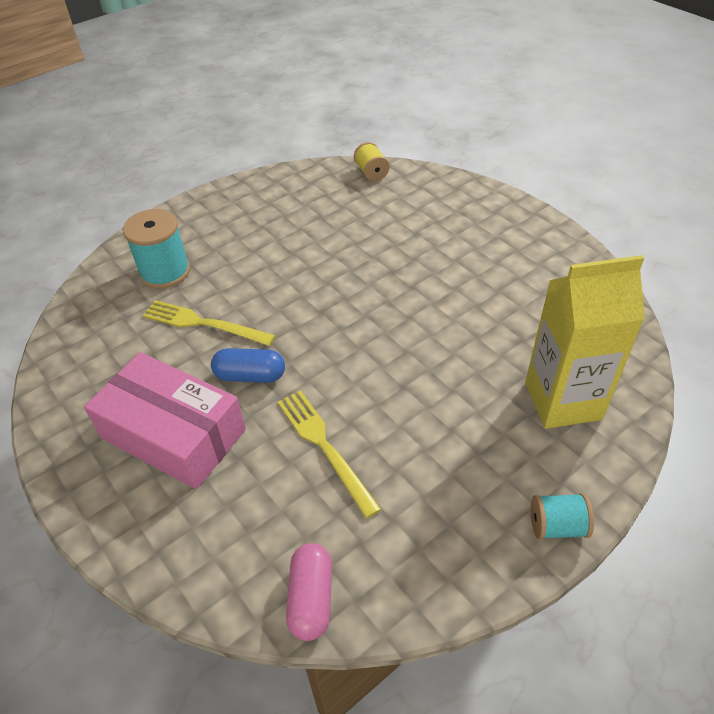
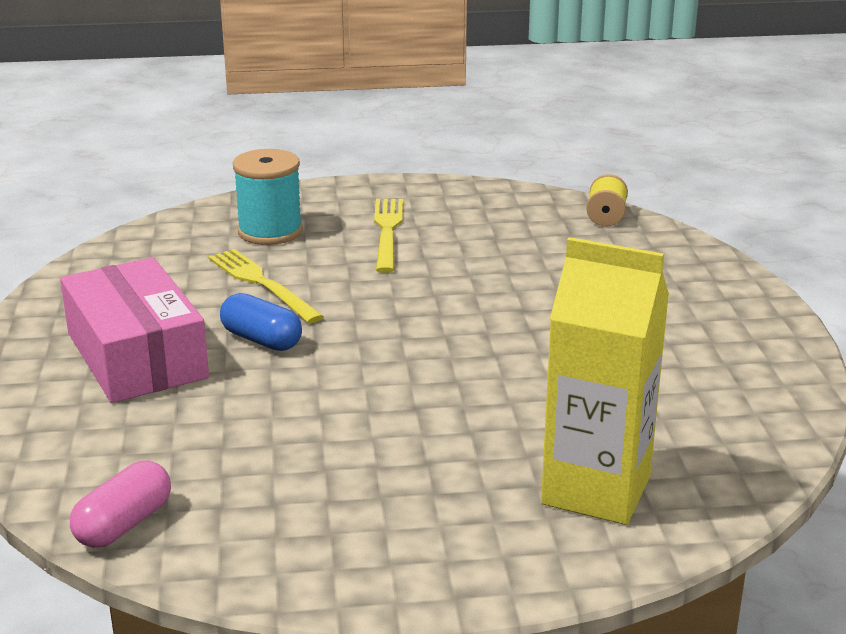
camera: 30 degrees right, 20 degrees down
yellow fork [278,390,381,518] -> yellow fork moved to [374,199,403,273]
turquoise spool [531,493,594,540] -> none

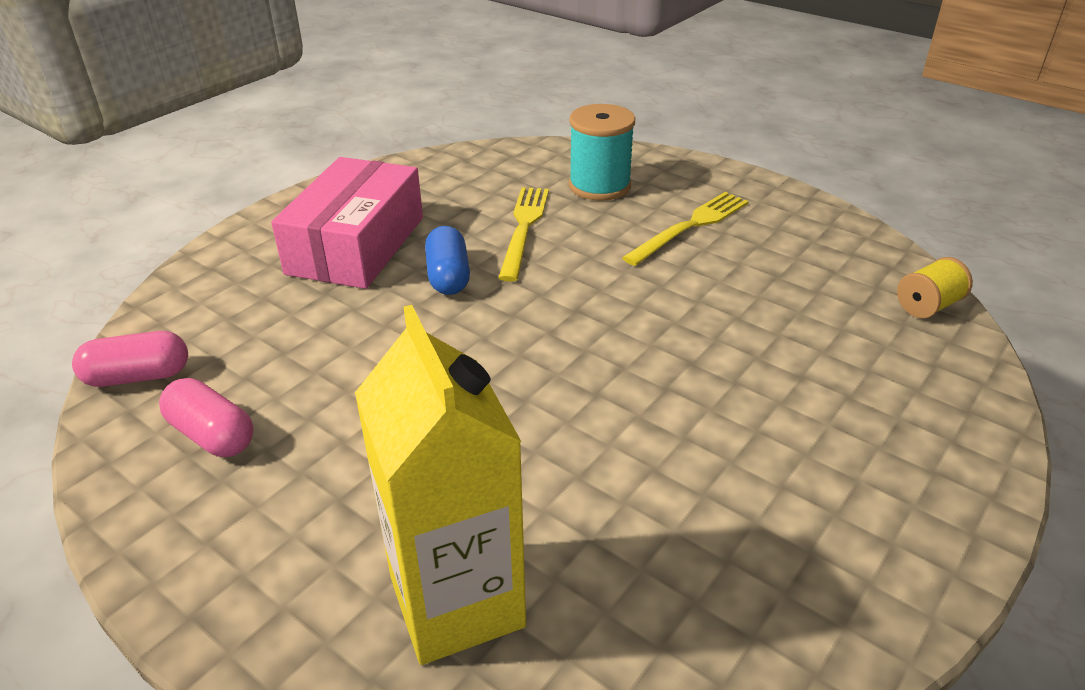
camera: 45 degrees right, 10 degrees up
none -> pink capsule [159,378,254,457]

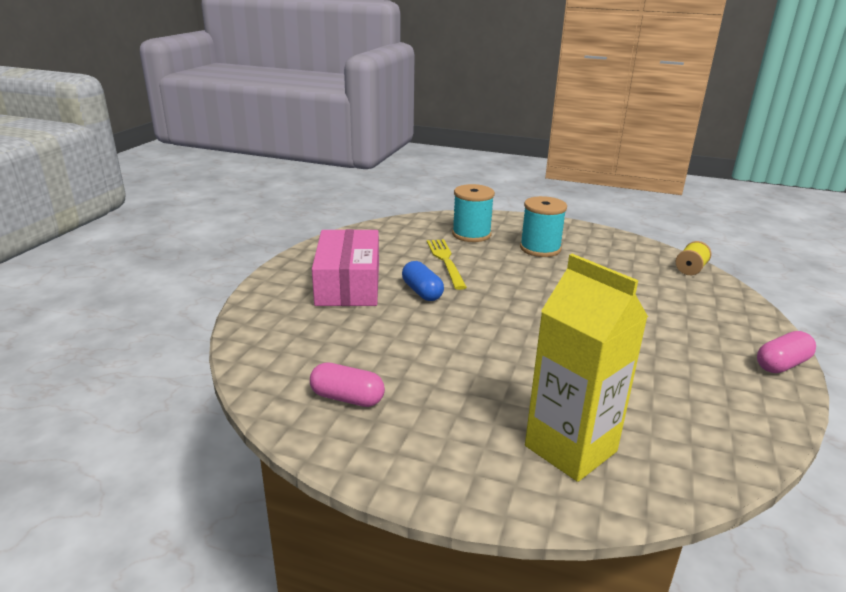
camera: 20 degrees left, 10 degrees down
pink capsule [72,331,188,387] -> pink capsule moved to [757,331,816,373]
yellow fork [622,192,749,266] -> turquoise spool [520,196,567,257]

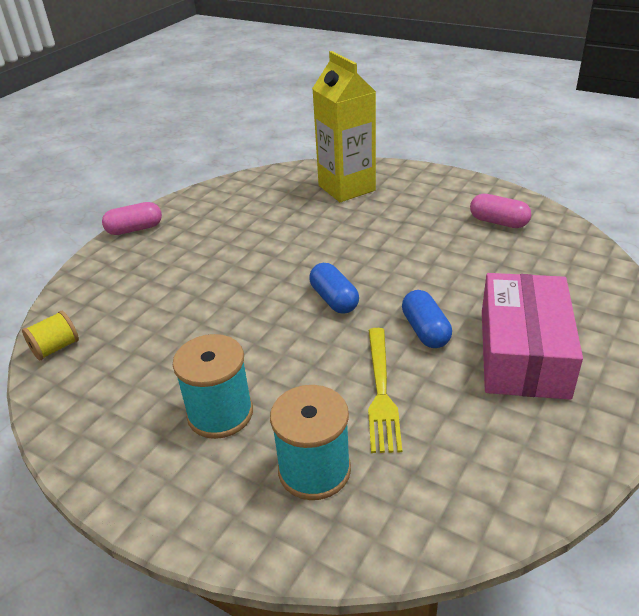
camera: 165 degrees left, 10 degrees up
none -> blue capsule [309,263,359,314]

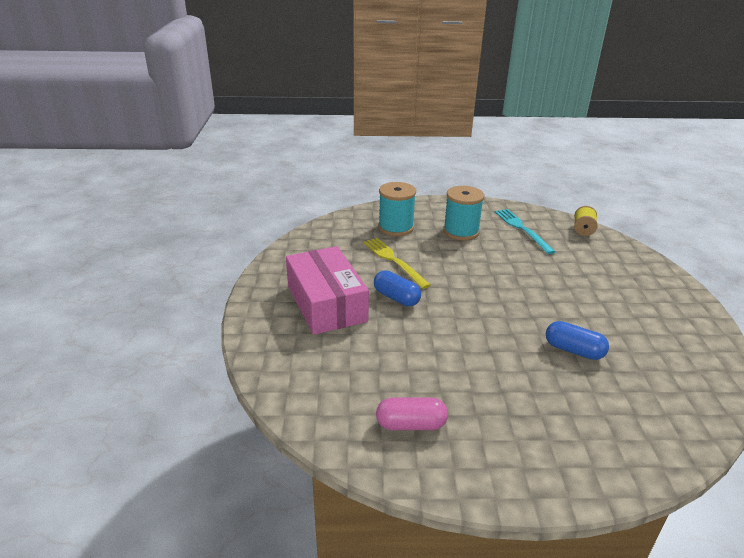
camera: 145 degrees right, 5 degrees down
pink capsule [102,202,162,235] -> none
blue capsule [309,263,359,314] -> blue capsule moved to [546,321,609,360]
yellow carton [312,51,376,202] -> none
none -> turquoise fork [495,209,556,254]

